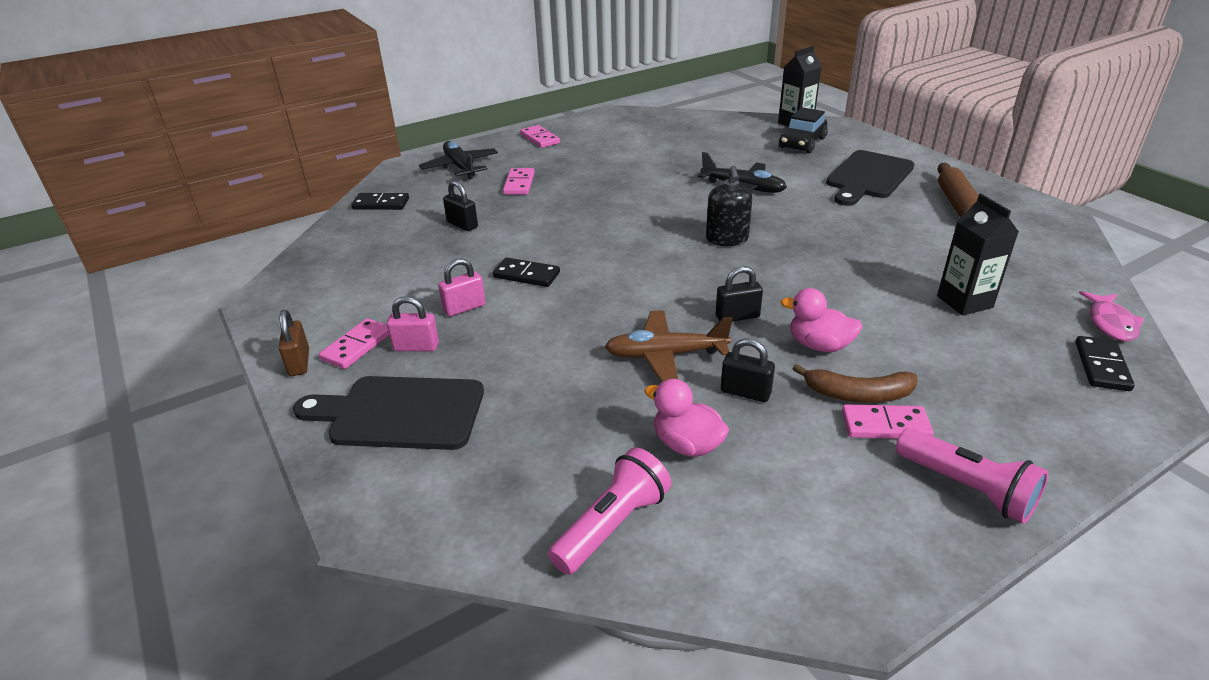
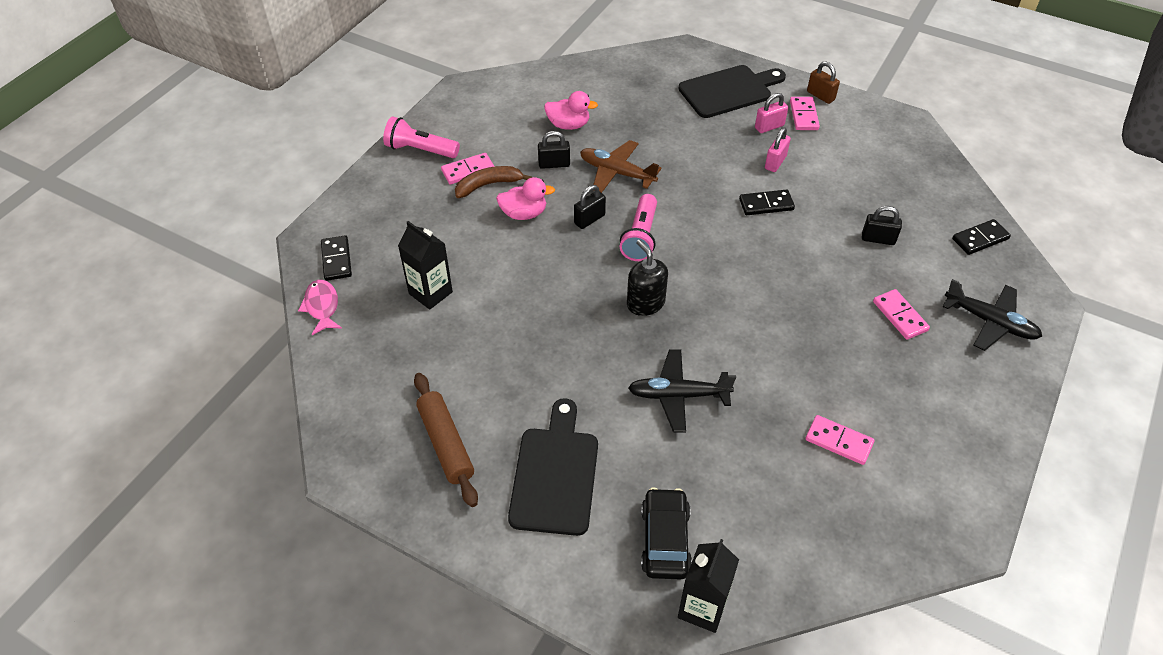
camera: 150 degrees right, 15 degrees up
pink domino [520,125,560,148] -> pink domino moved to [806,415,874,465]
pink flashlight [548,448,672,575] -> pink flashlight moved to [620,194,657,261]
brown plane [605,310,732,383] -> brown plane turned 120 degrees counterclockwise [580,140,662,193]

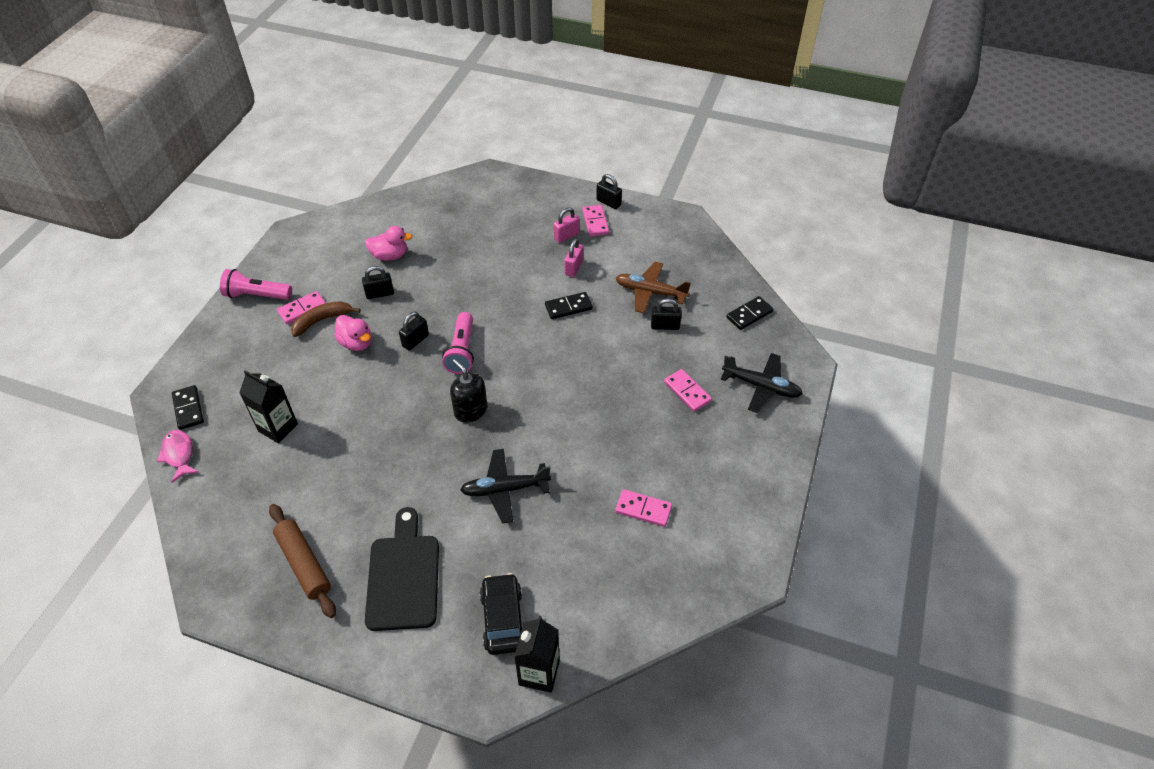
camera: 10 degrees left, 0 degrees up
pink duck [496,177,555,220] -> pink duck turned 60 degrees clockwise [334,315,372,351]
brown plane [580,140,662,193] -> brown plane moved to [616,262,691,313]
black cutting board [678,65,786,118] -> none
brown padlock [807,61,840,104] -> black padlock [596,174,622,209]

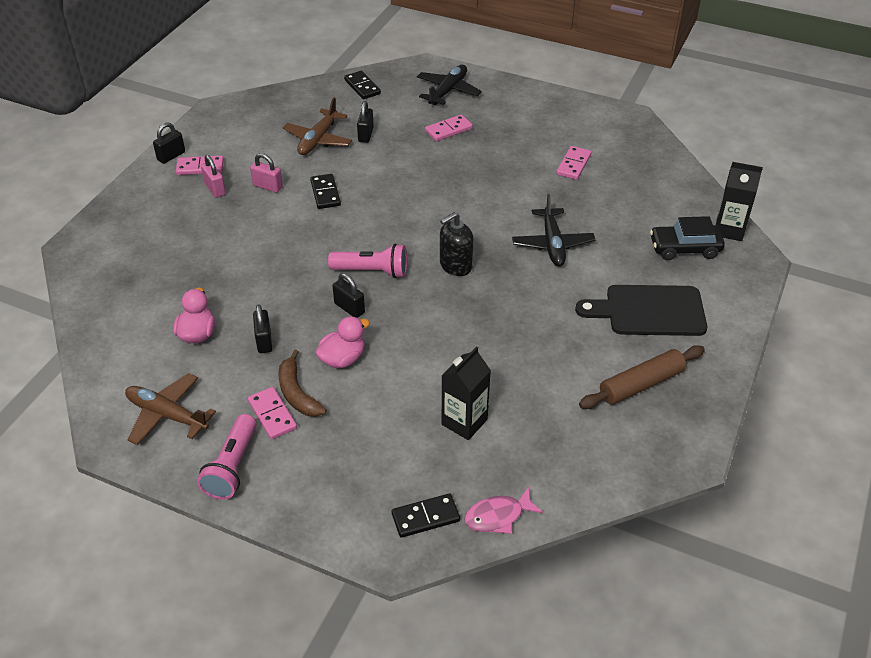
camera: 85 degrees left, 5 degrees down
none -> brown plane [125,373,216,445]

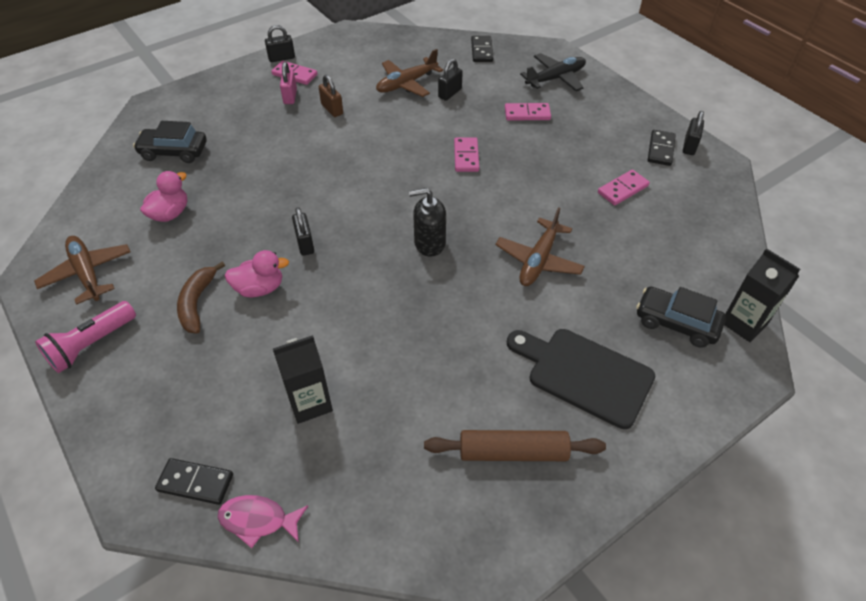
camera: 30 degrees right, 5 degrees up
pink domino [248,387,297,440] -> pink domino moved to [454,137,479,172]
pink padlock [250,153,283,193] -> brown padlock [319,75,343,117]
black padlock [253,305,272,353] -> black padlock moved to [683,111,704,155]
black domino [310,174,341,209] -> black domino moved to [648,130,676,166]
pink flashlight [328,244,407,278] -> none
black plane [512,194,595,266] -> brown plane [495,207,585,286]
none -> black car [133,121,207,163]

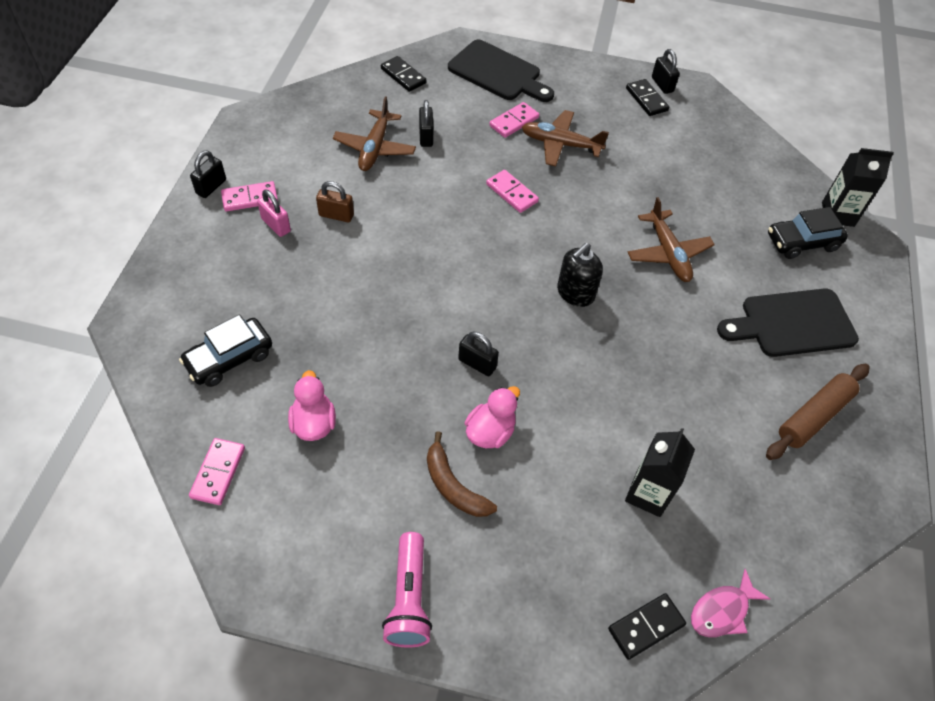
camera: 45 degrees left, 5 degrees up
brown plane [34,236,131,305] -> brown plane moved to [522,110,609,166]
black plane [520,53,586,91] -> black cutting board [448,40,554,102]
pink domino [598,170,650,205] -> pink domino moved to [189,438,245,505]

